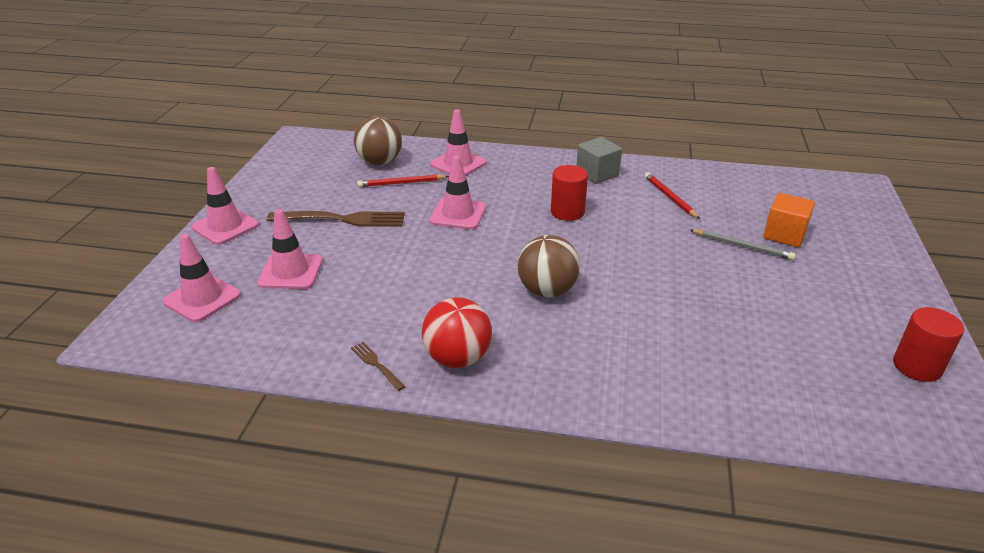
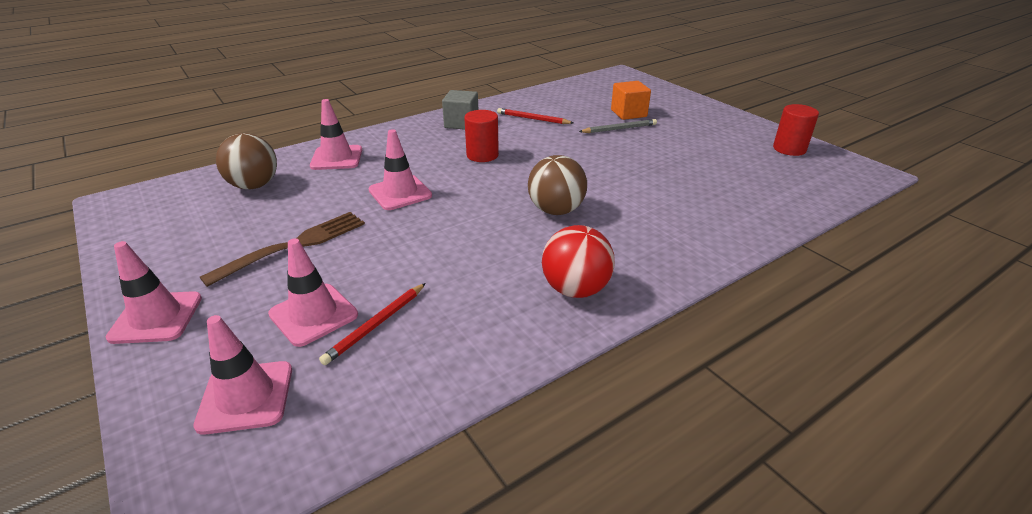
camera: 45 degrees left, 0 degrees up
brown fork [351,342,406,391] -> none
red pencil [357,174,449,187] -> red pencil moved to [319,283,426,365]

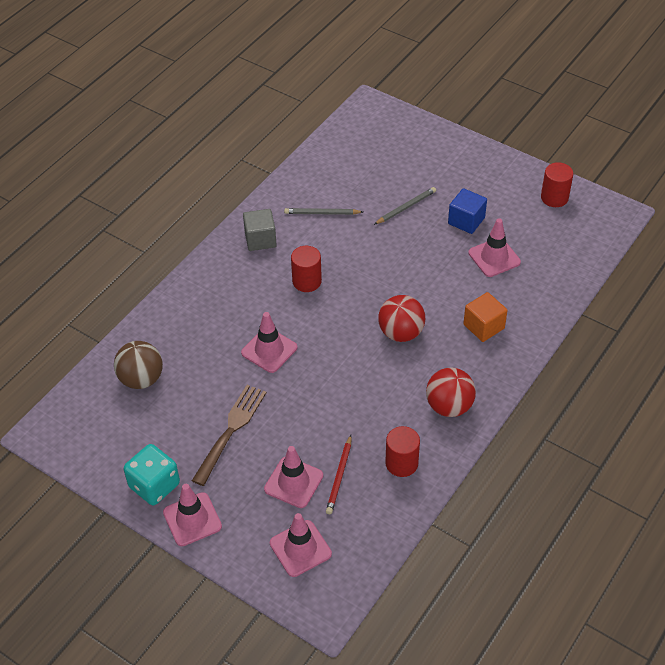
camera: 20 degrees left, 15 degrees up
pink traffic cone [310,99,362,170] -> pink traffic cone moved to [468,218,521,277]
red pencil [497,108,573,124] -> grey pencil [284,208,363,215]
brown ball [528,155,587,215] -> red ball [378,295,425,342]
orange cube [611,81,651,120] -> orange cube moved to [463,292,508,342]
none -> turquoise dice [124,444,180,505]
none -> red cylinder [385,426,420,477]
none -> blue cube [448,188,487,234]

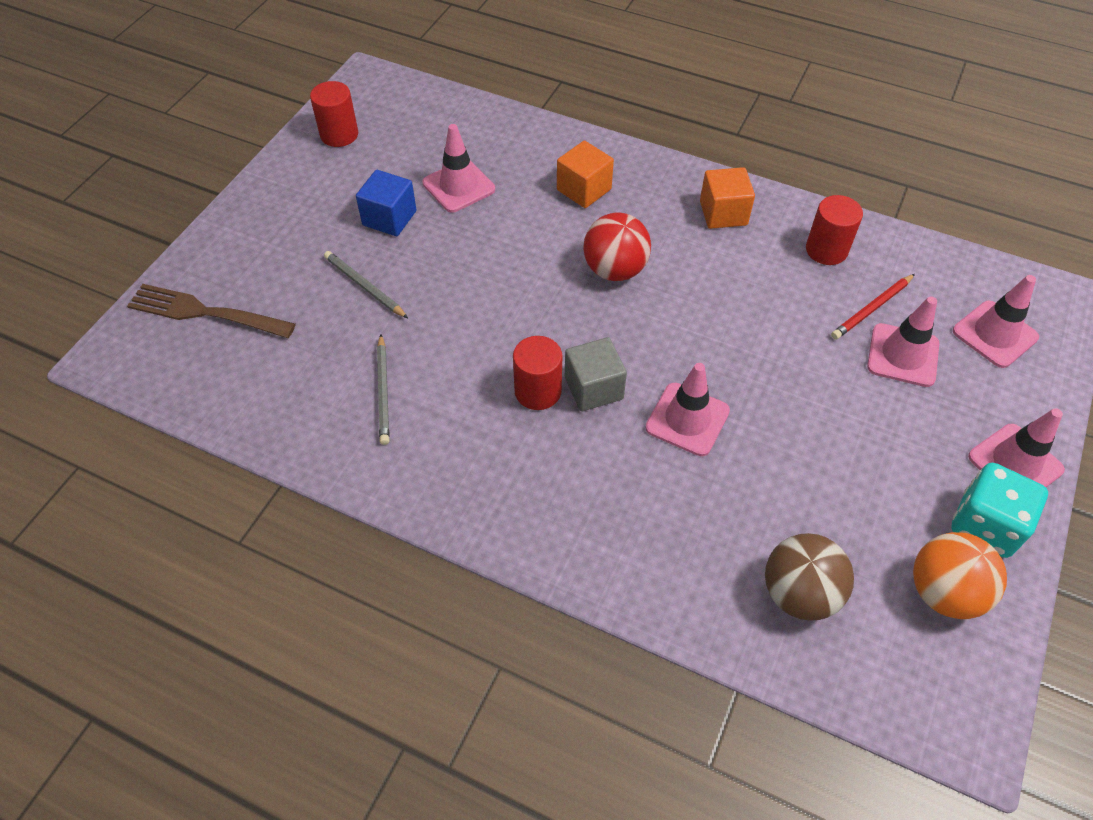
camera: 100 degrees left, 5 degrees up
brown fork [192,385,267,486] -> brown fork moved to [127,284,296,338]
grey cube [243,209,277,251] -> grey cube moved to [565,337,627,411]
red pencil [326,435,351,514] -> red pencil turned 135 degrees clockwise [831,274,915,339]
red ball [426,368,476,417] -> orange cube [700,167,755,229]
none -> orange ball [913,532,1007,619]

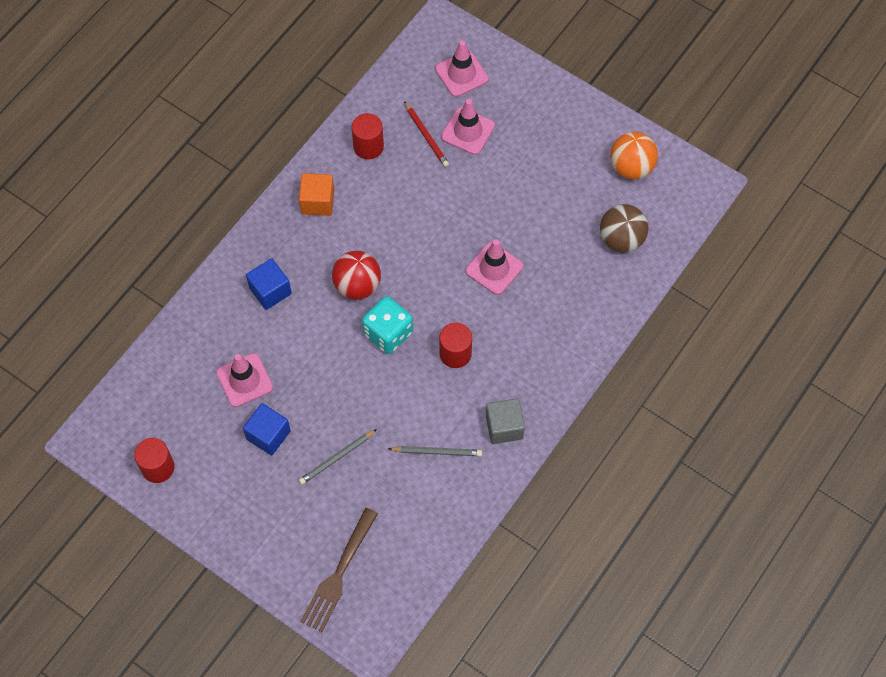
camera: 80 degrees left, 10 degrees up
orange cube [557,141,614,208] -> blue cube [246,258,292,310]
grey cube [565,337,627,411] -> grey cube moved to [486,398,525,444]
turquoise dice [951,463,1048,558] -> turquoise dice moved to [362,296,413,354]
pink traffic cone [968,408,1065,487] -> none

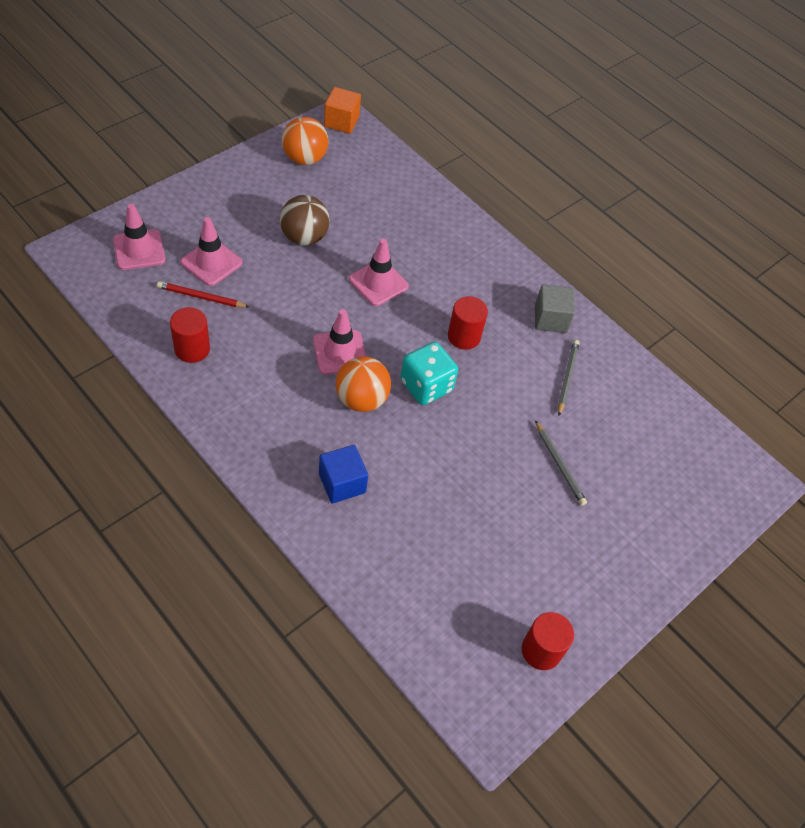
camera: 85 degrees left, 10 degrees down
pink traffic cone [216,353,273,407] -> pink traffic cone moved to [313,309,366,375]
blue cube [243,403,291,456] -> none
orange cube [299,173,334,216] -> orange cube moved to [324,87,361,134]
brown fork [300,508,378,632] -> none
red ball [332,251,381,300] -> orange ball [335,356,391,412]
red pencil [404,101,449,167] -> red pencil turned 150 degrees counterclockwise [157,281,249,308]
brown ball [600,204,648,253] -> brown ball moved to [280,195,330,246]

